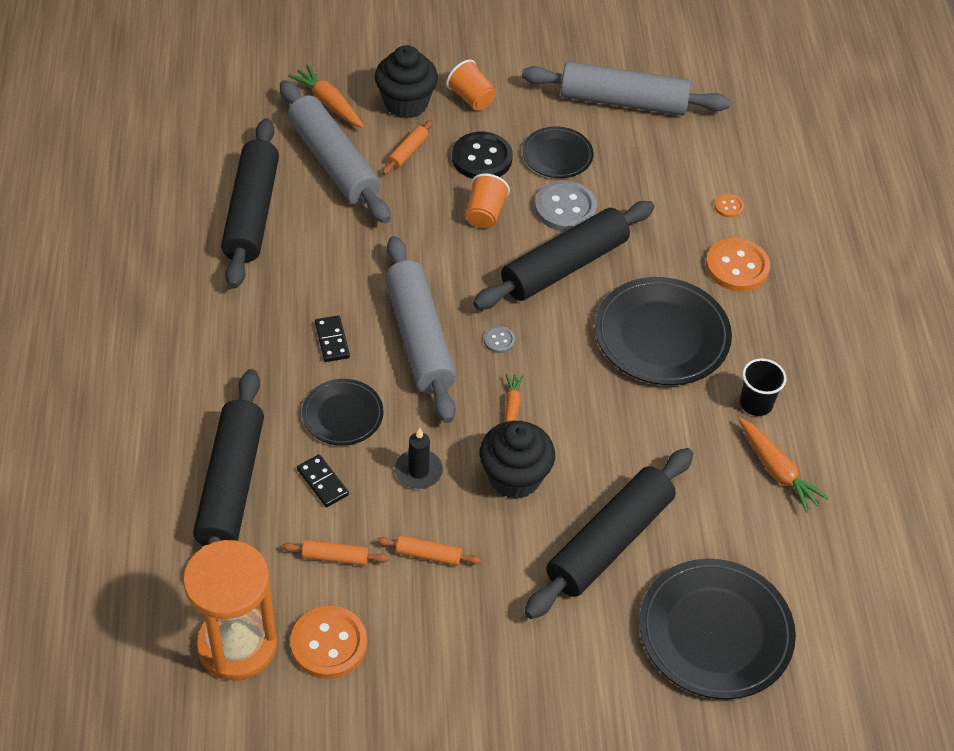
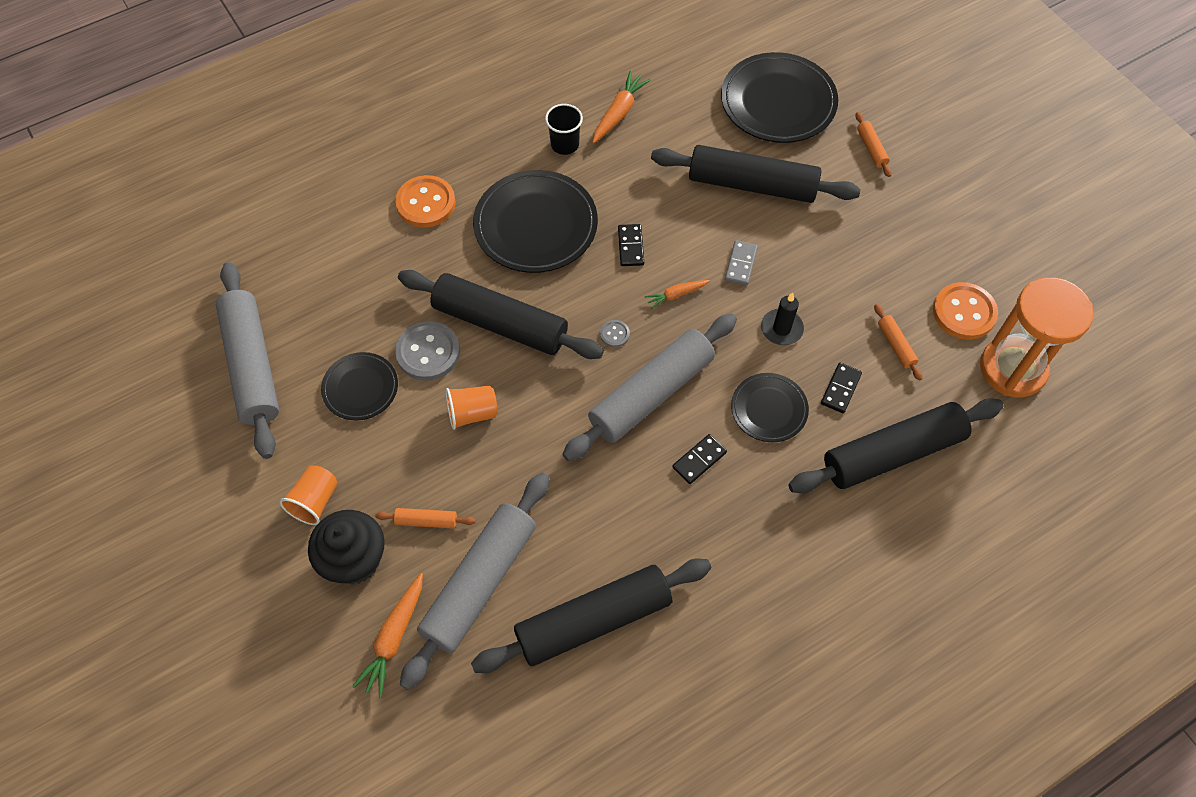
camera: 115 degrees left, 10 degrees up
orange rolling pin [377,536,482,566] -> orange rolling pin moved to [855,112,892,177]
black button [452,132,513,179] -> none
black cupcake [480,421,555,499] -> grey domino [725,240,758,285]
orange button [714,194,744,218] -> none
none -> black domino [618,224,644,266]

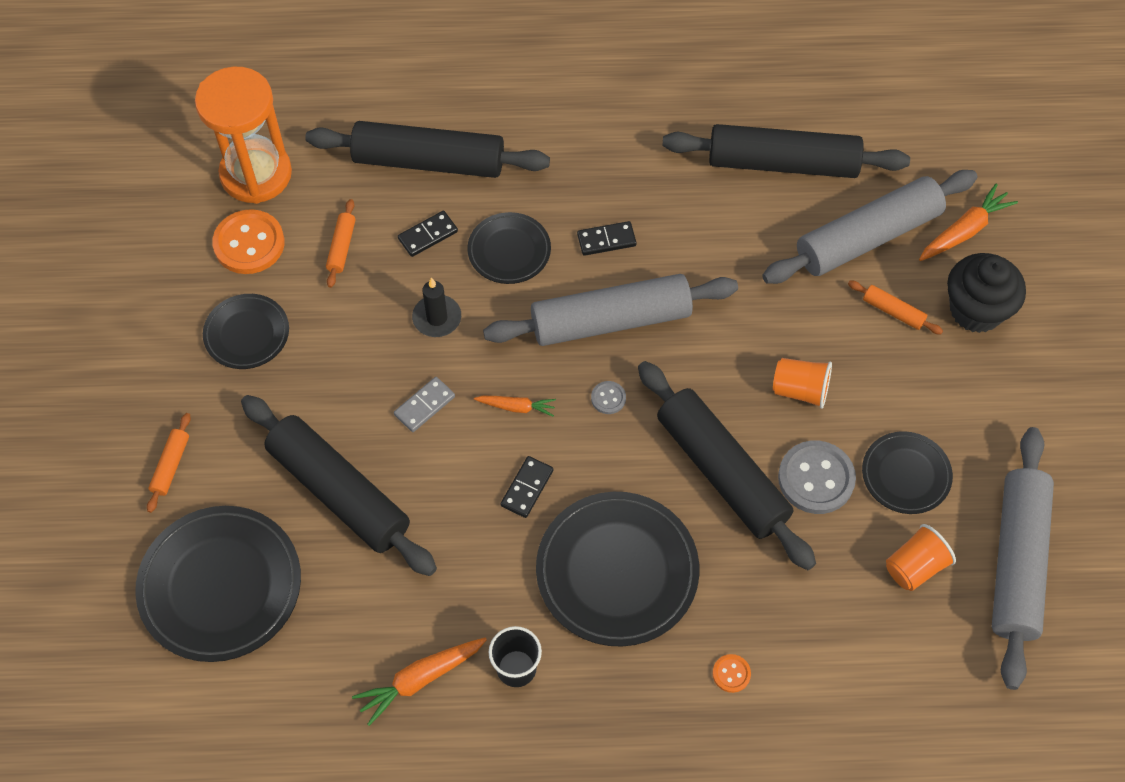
camera: 150 degrees left, 0 degrees up
orange cup [280,465,338,525] -> orange cup moved to [886,524,956,591]
orange button [395,175,456,228] -> orange button [712,654,751,693], size x0.47
none -> black plate [203,294,289,369]

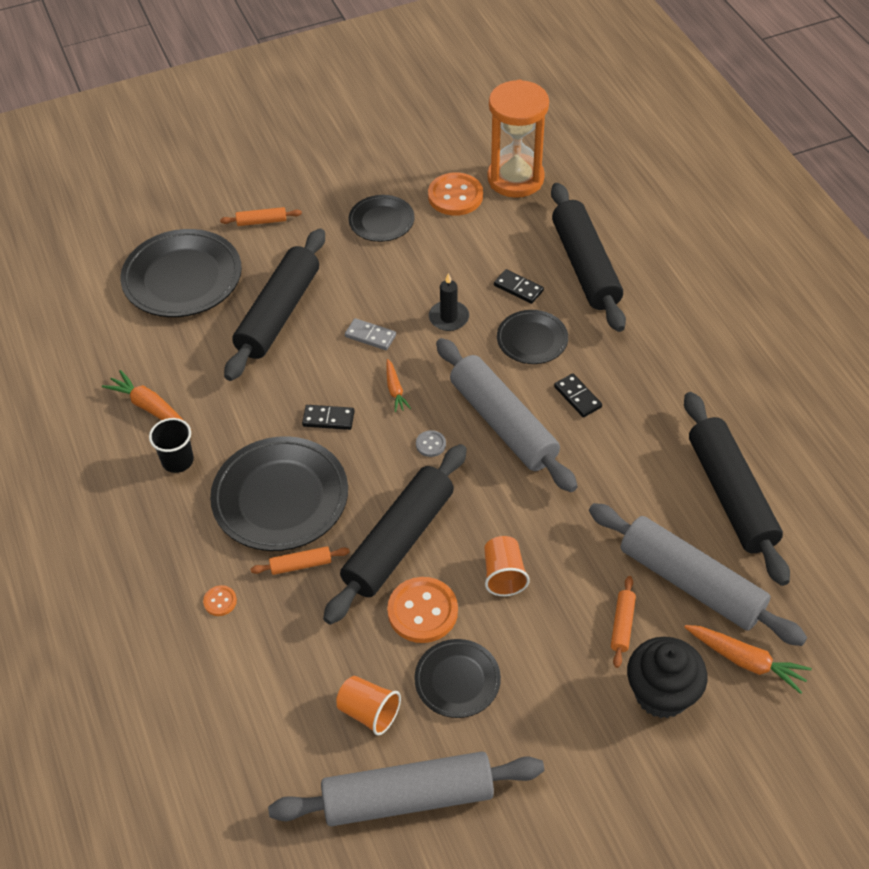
camera: 70 degrees right, 10 degrees down
orange rolling pin [326,199,356,288] -> orange rolling pin moved to [251,546,350,575]
grey button [778,441,856,514] -> orange button [387,577,458,643]

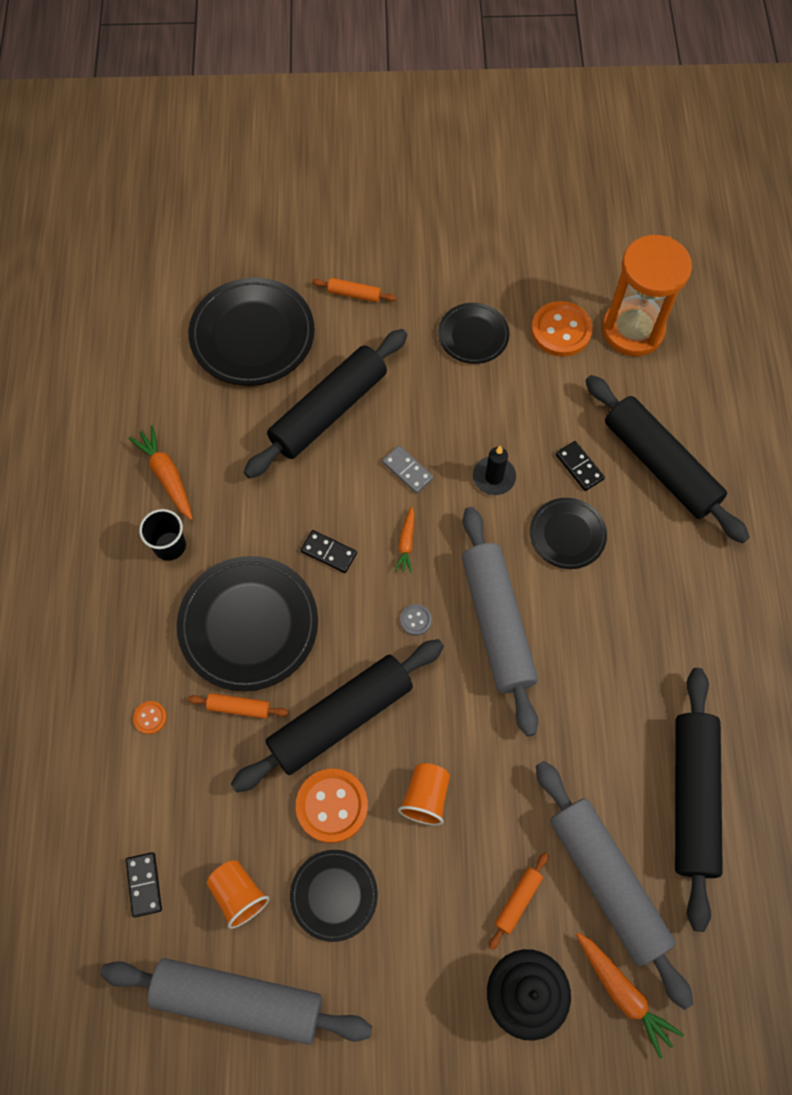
camera: 20 degrees right, 15 degrees up
black rolling pin [551,183,626,332] -> black rolling pin turned 45 degrees counterclockwise [586,375,750,544]
black domino [554,373,602,417] -> black domino moved to [126,852,162,917]

